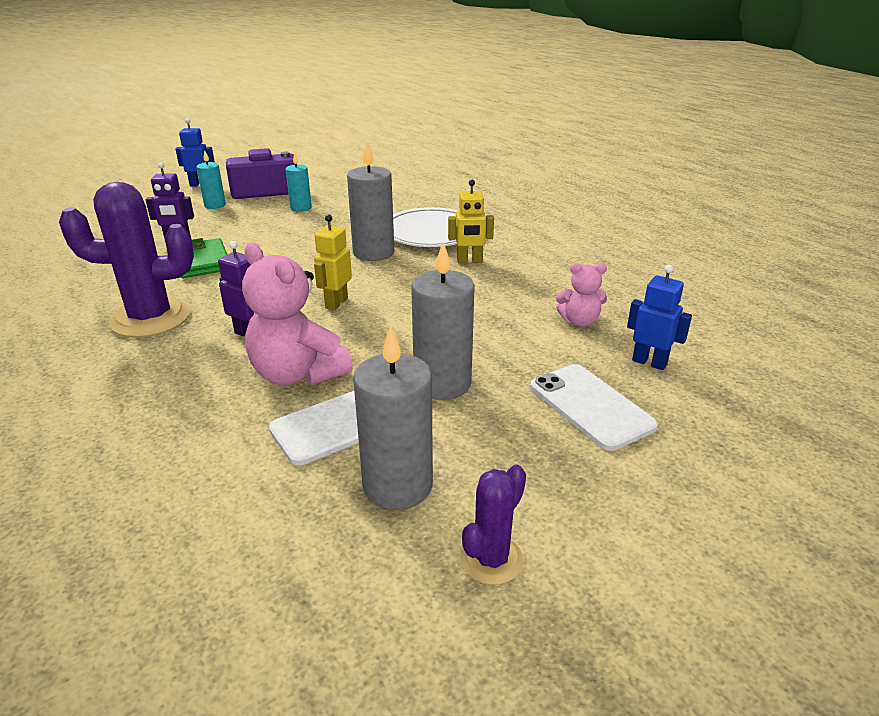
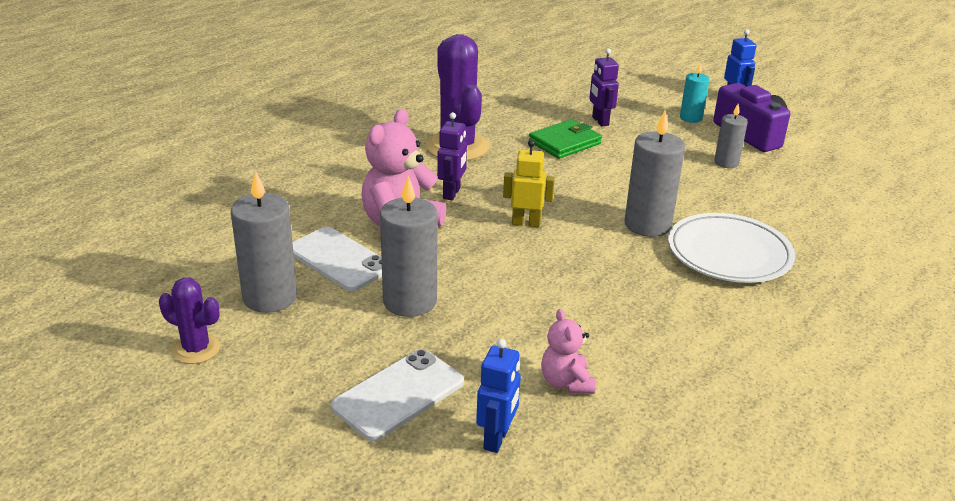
camera: 75 degrees right, 0 degrees up
turquoise candle [285,152,312,212] -> grey candle [714,104,748,168]
yellow robot [448,180,494,263] -> none

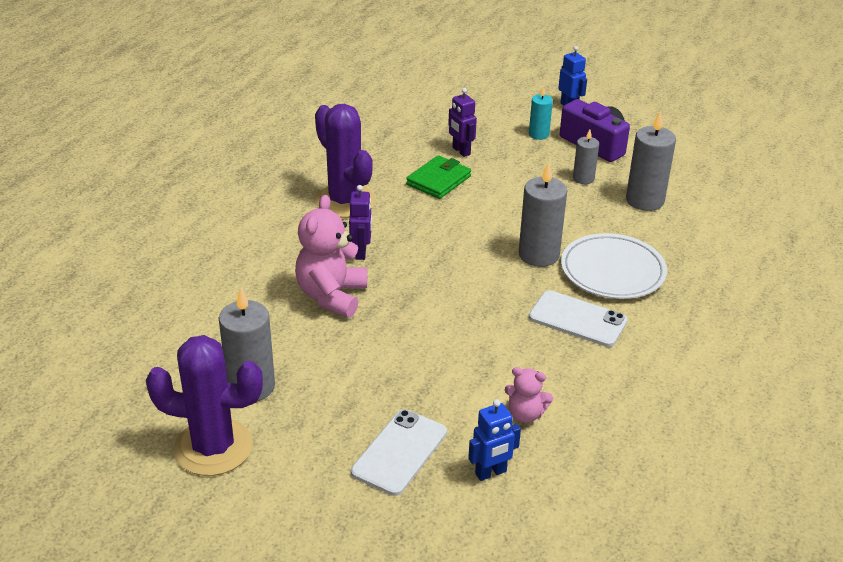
camera: 15 degrees left, 5 degrees up
purple cactus [159,278,220,364] -> purple cactus [146,335,263,476], size x1.92
white phone [292,227,382,291] -> white phone moved to [529,290,628,347]
grey candle [380,176,438,317] -> grey candle moved to [626,111,676,211]
blue robot [476,339,521,453] -> blue robot turned 60 degrees clockwise [468,399,521,481]
yellow robot [503,140,555,227] -> none
pink teddy bear [541,309,595,394] -> pink teddy bear turned 45 degrees counterclockwise [505,367,553,423]

